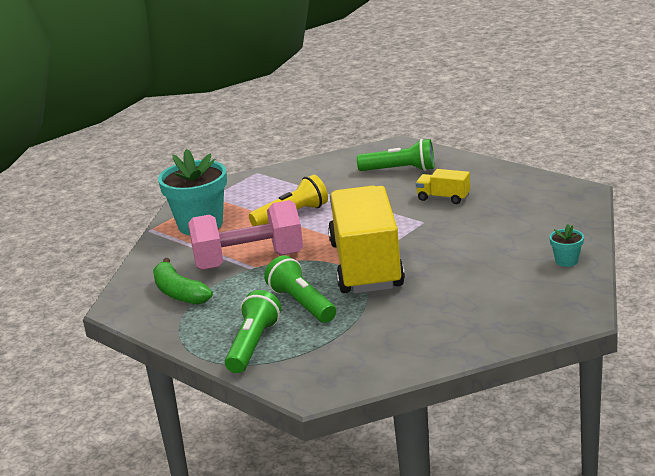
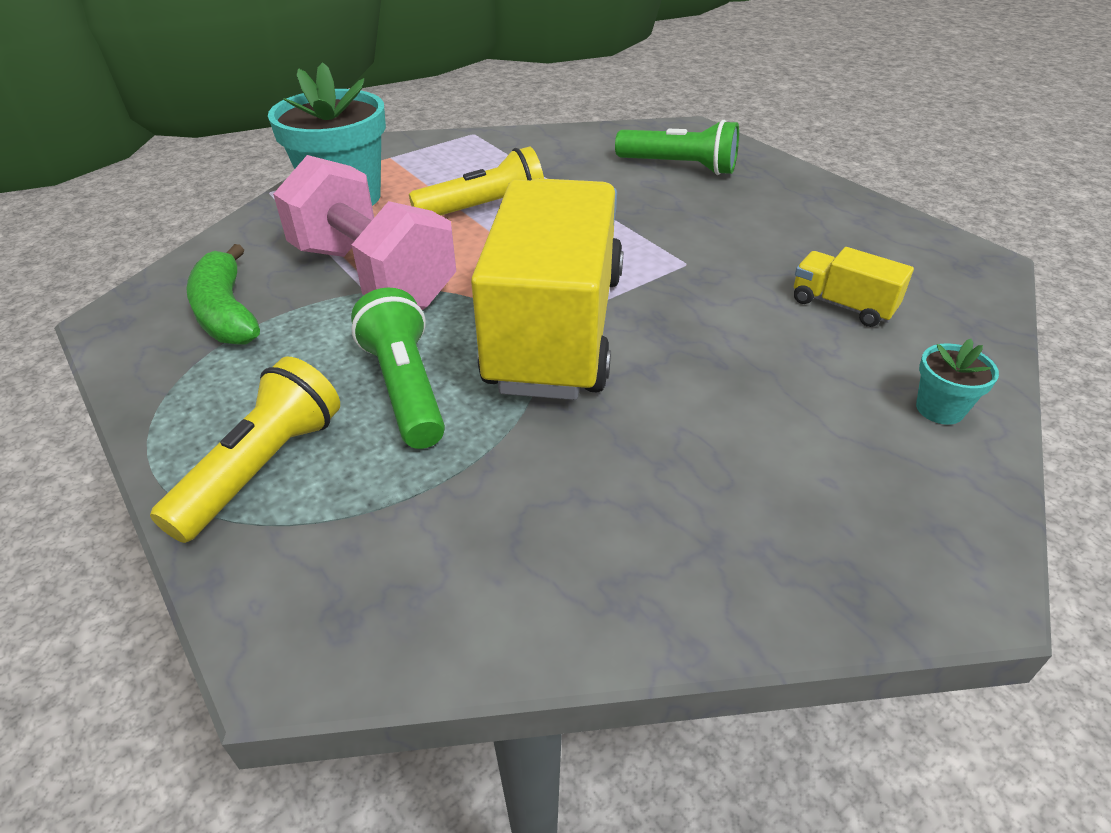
camera: 10 degrees right, 15 degrees up
pink dumbbell [188,200,303,270] -> pink dumbbell turned 45 degrees clockwise [273,155,456,310]
green flashlight [225,290,281,373] -> yellow flashlight [150,357,340,543]
yellow truck [416,169,470,204] -> yellow truck moved to [794,247,914,327]

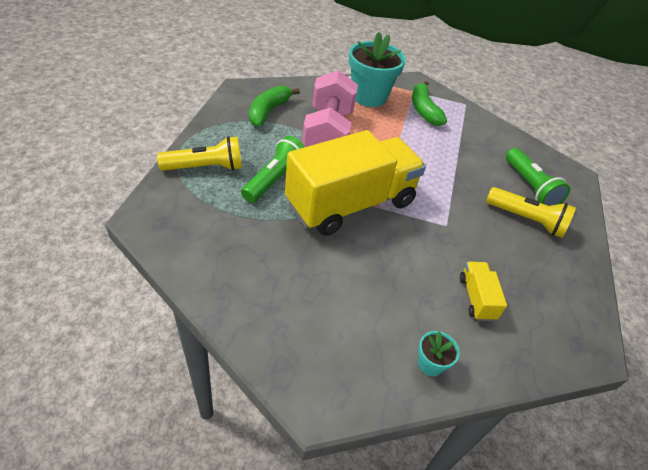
camera: 45 degrees right, 5 degrees up
yellow flashlight [409,147,544,215] -> yellow flashlight moved to [486,187,576,238]
none -> green banana [412,81,447,126]

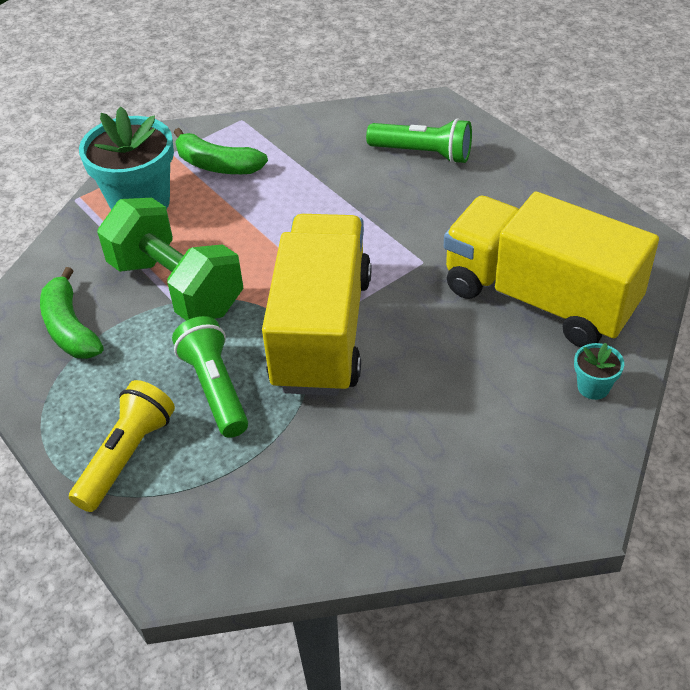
camera: 45 degrees left, 0 degrees up
pink dumbbell [302,70,358,147] -> green dumbbell [97,198,243,321]
yellow truck [460,262,507,321] -> yellow truck [444,192,659,347], size x2.48
yellow flashlight [486,187,576,238] -> none

